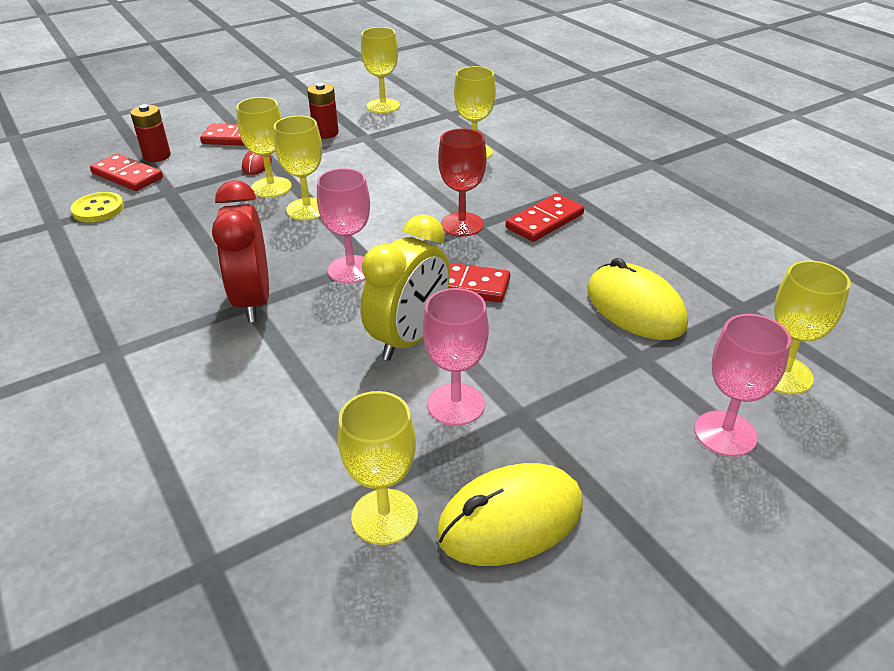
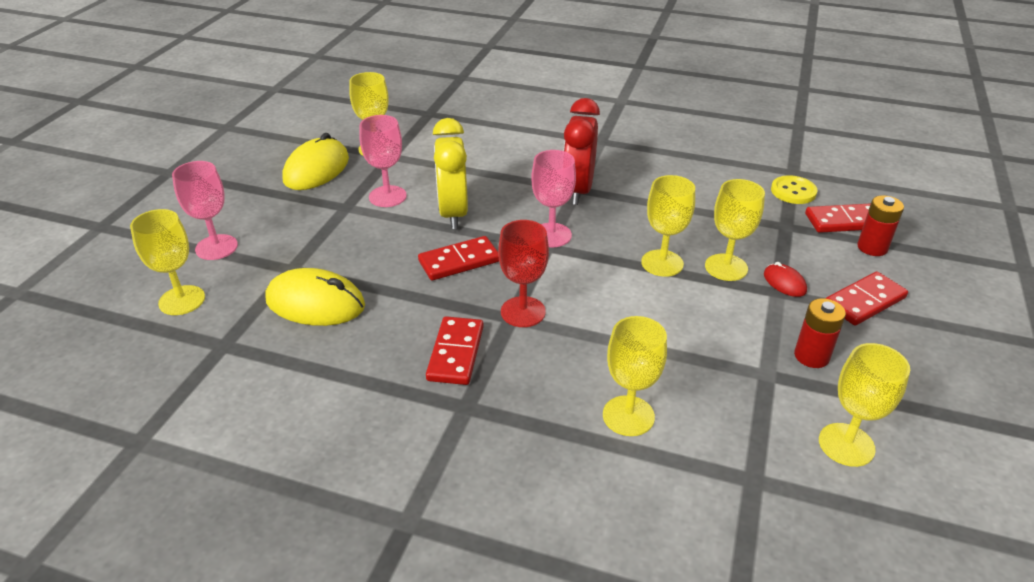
camera: 140 degrees right, 0 degrees up
red clock [212,180,269,323] -> red clock turned 120 degrees counterclockwise [563,98,600,205]

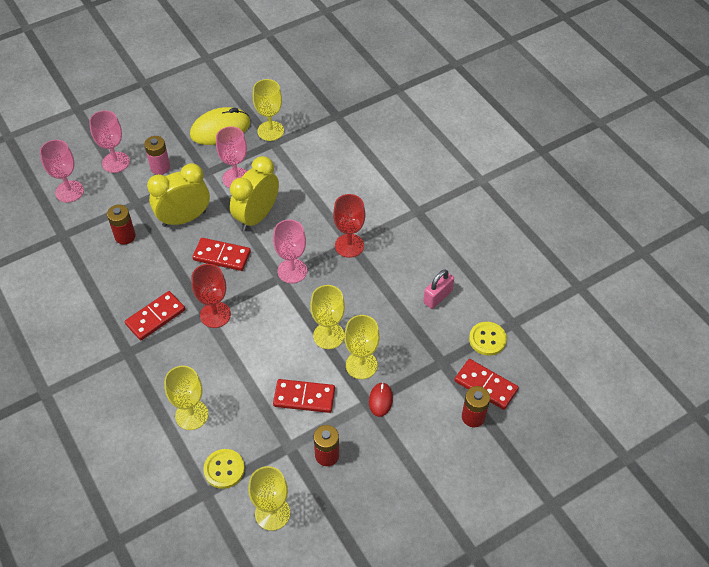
camera: 40 degrees right, 15 degrees up
yellow goblet [130,209,205,315] -> pink goblet [40,140,84,203]
yellow mouse [266,268,365,326] -> red battery [107,205,136,244]
red clock [563,98,600,205] -> red goblet [333,194,365,258]
red domino [826,271,908,326] -> red domino moved to [273,379,335,413]
none -> pink battery [144,136,170,175]
none -> yellow clock [147,163,210,227]
none -> yellow button [203,449,245,489]
none -> pink padlock [423,269,454,309]

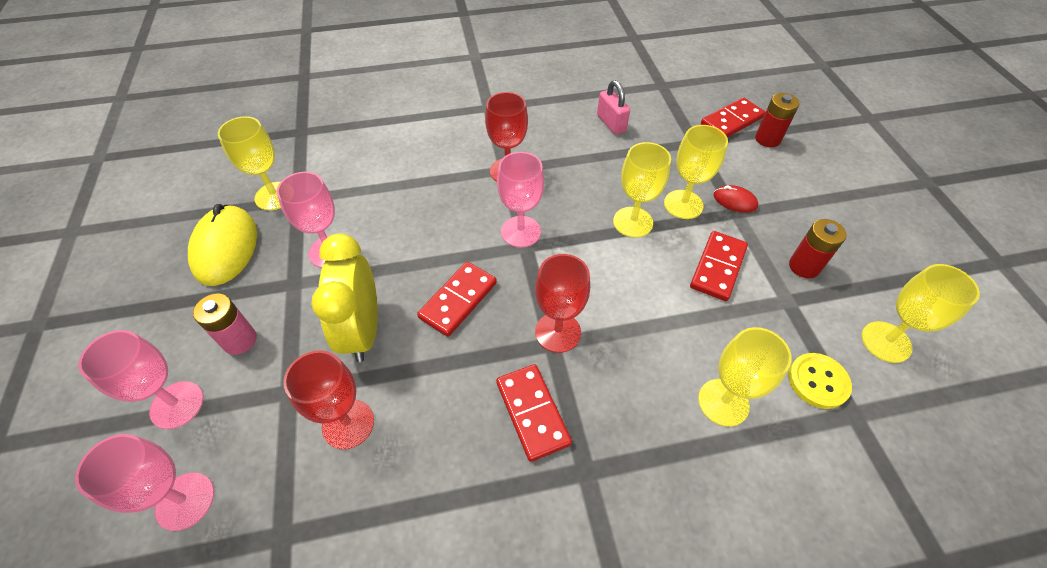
camera: 70 degrees left, 0 degrees up
red battery [107,205,136,244] -> red goblet [283,350,374,450]
yellow clock [230,156,279,231] -> none
yellow button [469,322,507,356] -> none

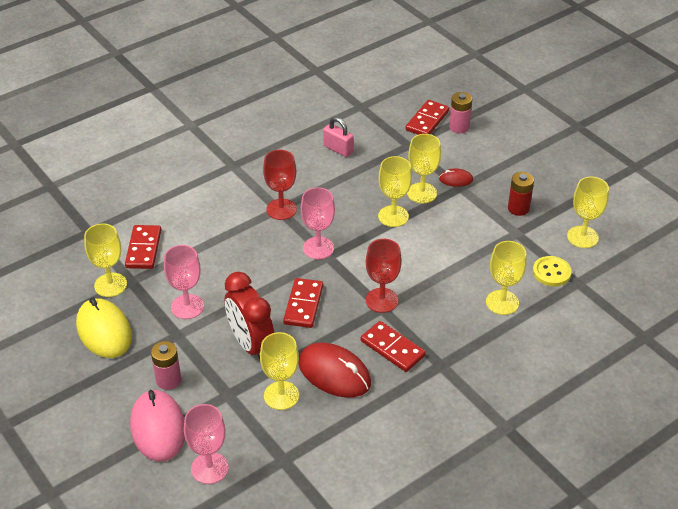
camera: 25 degrees left, 10 degrees down
pink goblet [78,330,204,429] -> pink mouse [130,389,185,462]
red goblet [283,350,374,450] -> yellow goblet [260,332,299,410]
yellow clock [311,233,378,362] -> red clock [225,272,274,359]
red domino [690,231,748,301] -> red domino moved to [125,225,161,269]
red battery [755,93,800,147] -> pink battery [449,92,472,133]
none -> red mouse [298,342,371,398]

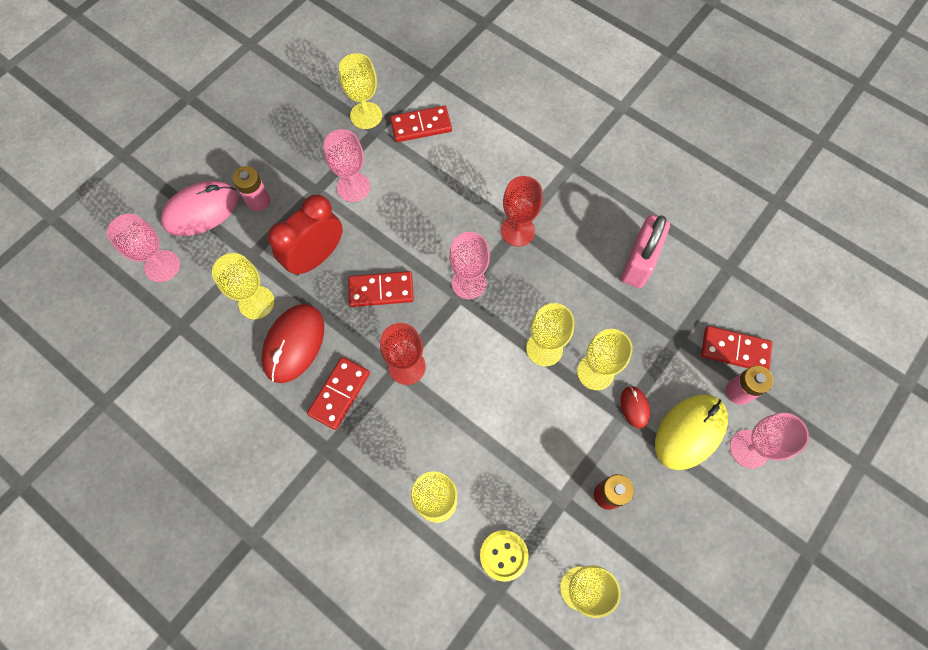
camera: 75 degrees right, 25 degrees up
yellow mouse [76,298,132,358] -> yellow mouse moved to [655,394,728,470]
pink padlock [323,117,354,157] -> pink padlock [621,215,670,288], size x1.56
none -> pink goblet [730,413,809,469]

